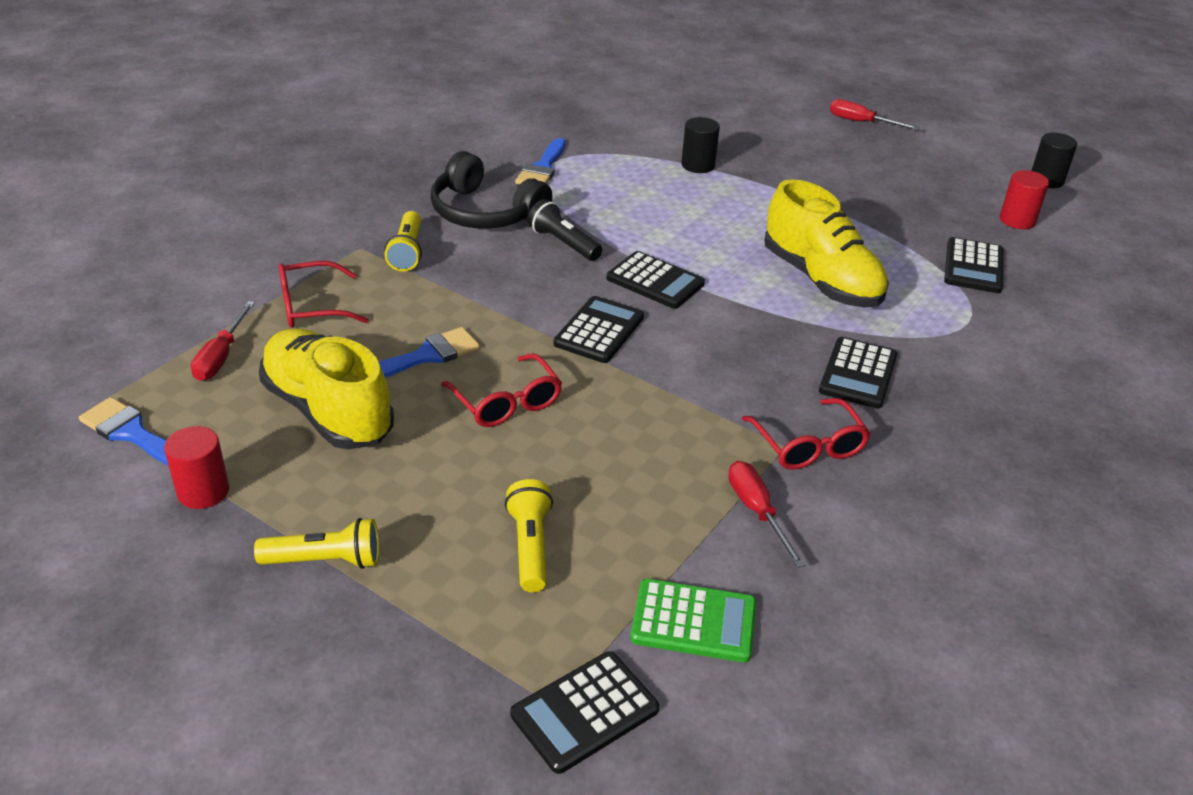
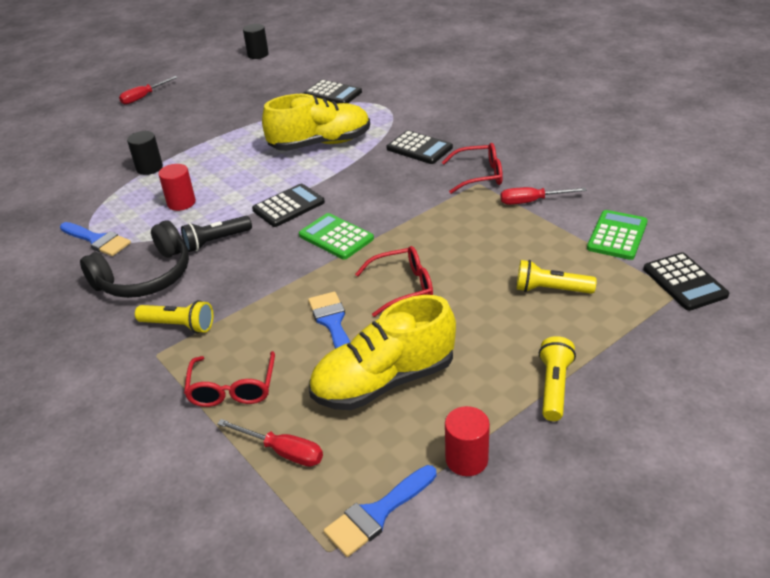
camera: 70 degrees left, 0 degrees up
black calculator [554,296,644,363] -> green calculator [299,213,374,260]
red cylinder [1000,170,1049,229] -> red cylinder moved to [158,164,196,211]

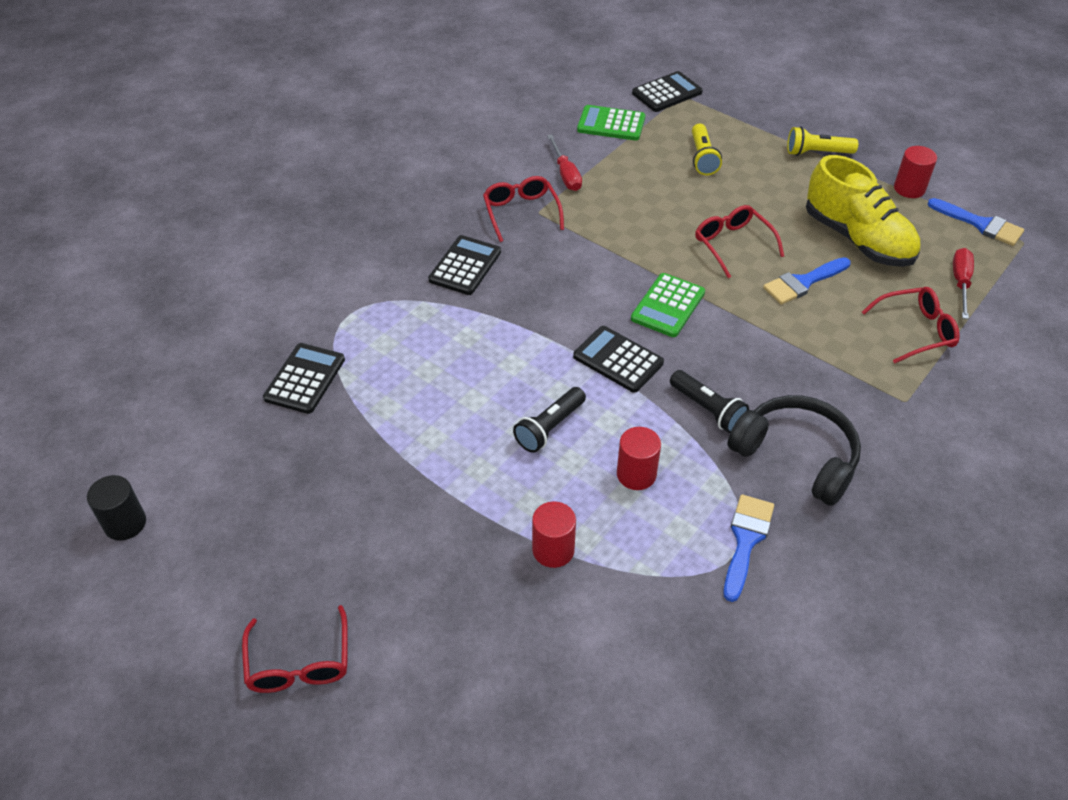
camera: 105 degrees left, 10 degrees up
red screwdriver [119,76,178,105] -> red glasses [242,605,348,693]
black cylinder [127,131,163,175] -> red cylinder [532,502,576,568]
yellow flashlight [135,300,213,333] -> none
yellow shoe [262,94,370,151] -> none
none -> black flashlight [513,387,586,453]

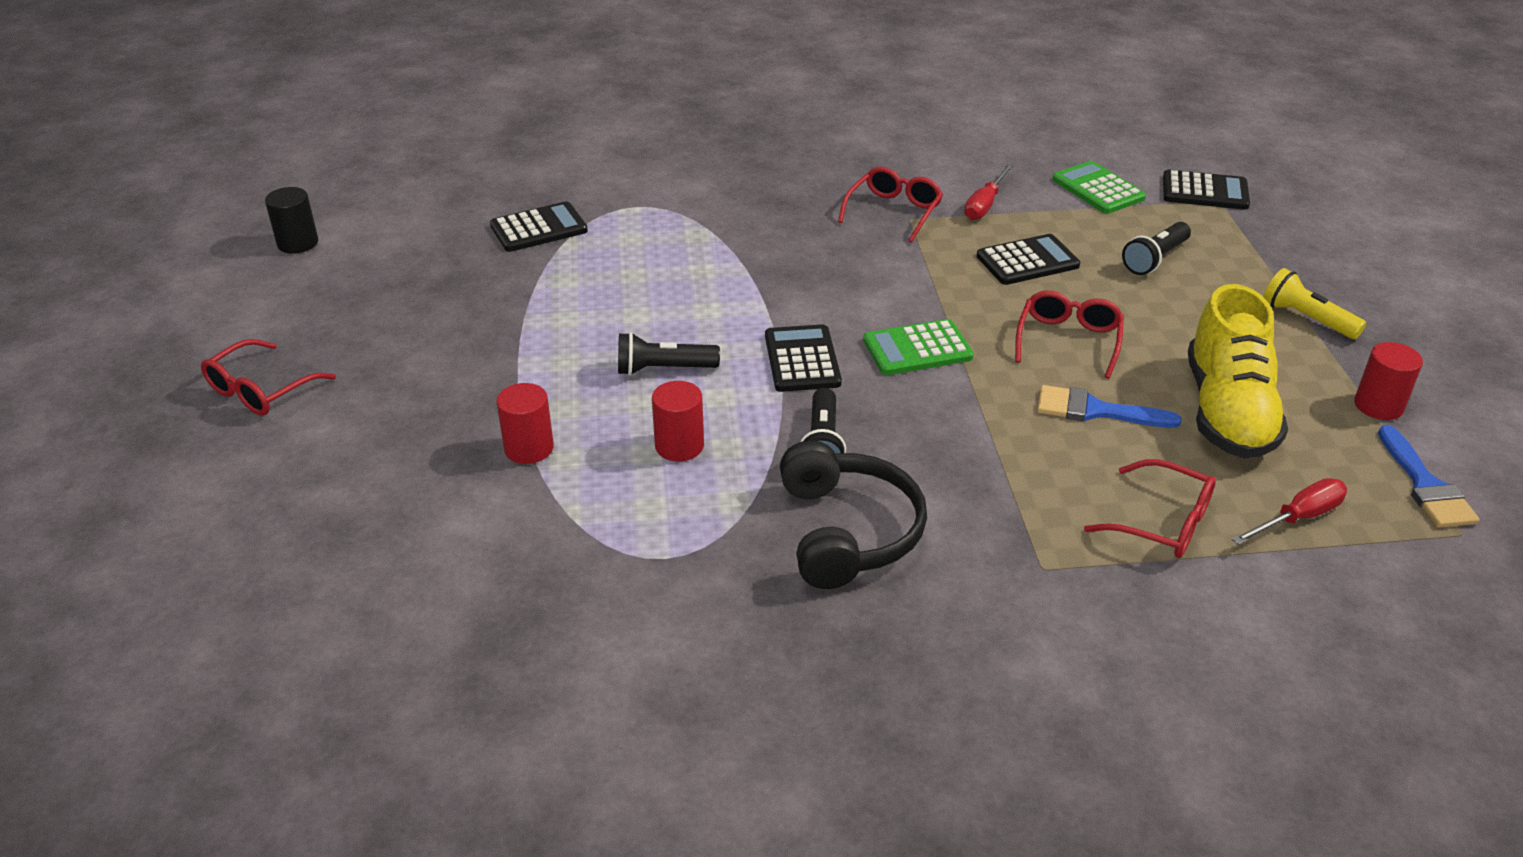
camera: 45 degrees right, 10 degrees down
black calculator [428,235,501,295] -> black calculator moved to [976,234,1080,285]
yellow flashlight [692,124,722,175] -> black flashlight [1122,222,1191,275]
blue brush [724,494,774,602] -> none

